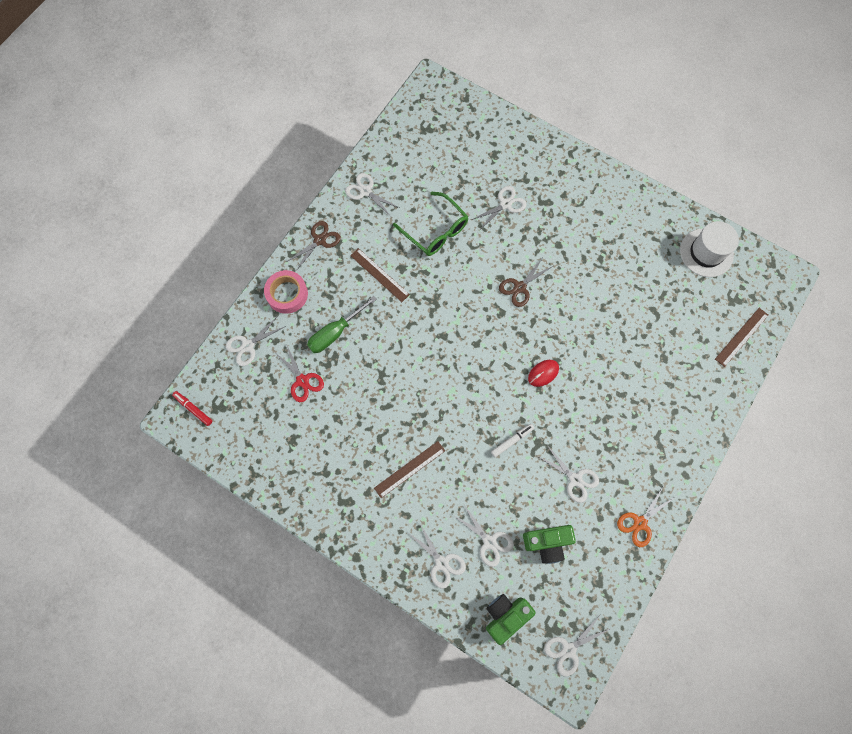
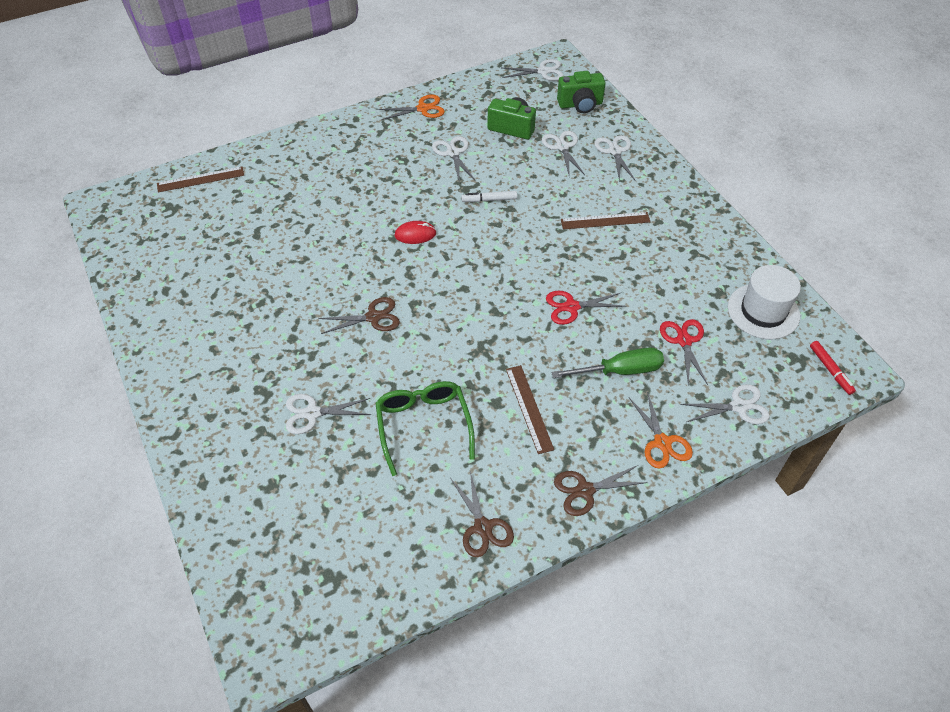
camera: 150 degrees left, 20 degrees down
pink tape [264,270,308,314] -> orange scissors [629,391,693,469]
white scissors [345,173,400,218] -> brown scissors [450,471,514,557]
white hat [680,221,739,277] -> white hat moved to [728,265,801,339]
none -> red scissors [546,291,626,325]

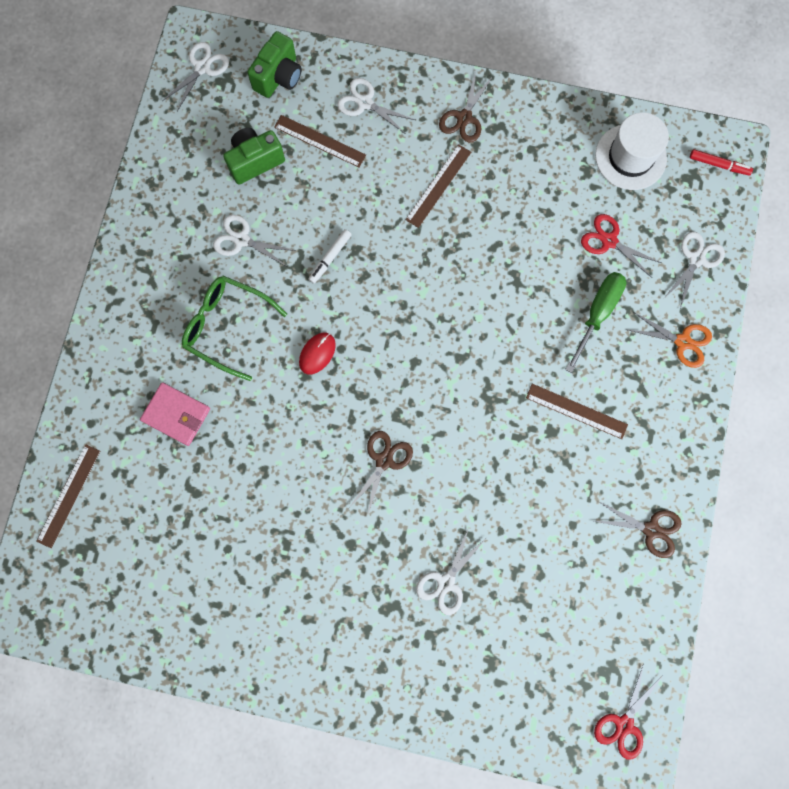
camera: 50 degrees left, 25 degrees up
green glasses [375,381,475,476] -> green glasses moved to [182,276,287,381]
orange scissors [378,95,445,120] -> none
white scissors [542,131,585,175] -> brown ruler [274,115,366,167]
red scissors [546,291,626,325] -> red scissors moved to [594,663,663,760]
brown scissors [554,465,647,516] -> brown scissors moved to [439,71,493,142]
none -> pink wallet [140,382,210,446]

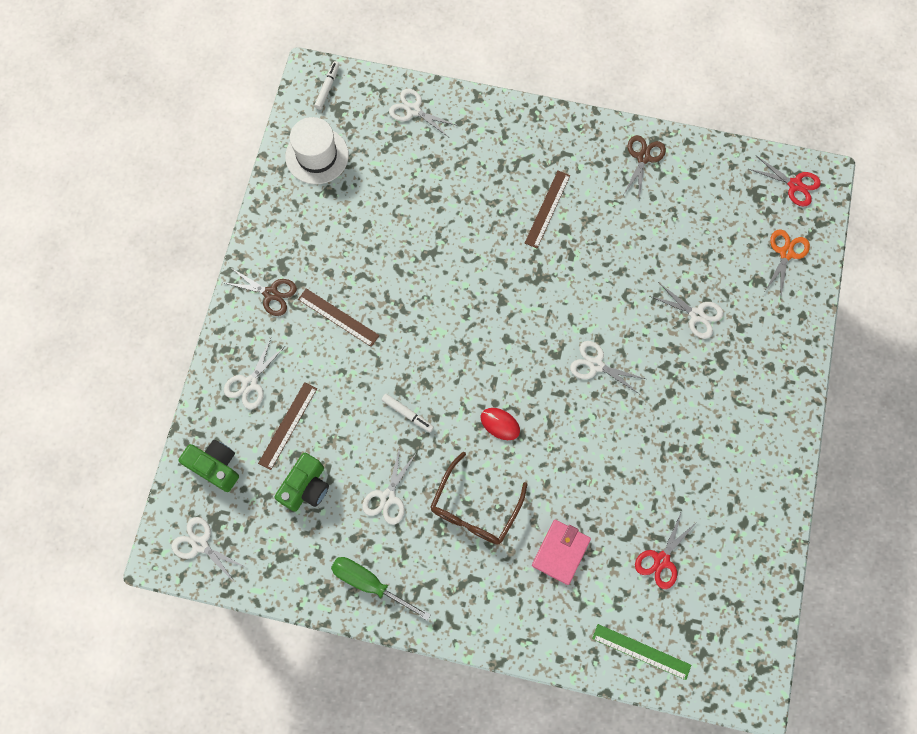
camera: 90 degrees left, 5 degrees down
brown ruler [36,444,100,548] -> green ruler [592,624,691,680]
green glasses [182,276,287,381] -> brown glasses [430,452,528,545]
green camera [223,128,285,184] -> green camera turned 120 degrees counterclockwise [274,453,329,512]
brown scissors [349,431,413,517] -> white scissors [570,341,646,394]
green screwdriver [565,272,626,373] -> green screwdriver moved to [331,557,431,621]
red scissors [581,214,661,278] -> red scissors moved to [635,511,698,589]
orange scissors [628,312,712,368] -> orange scissors moved to [765,229,810,296]
red marker [690,149,753,176] -> white marker [314,61,340,110]

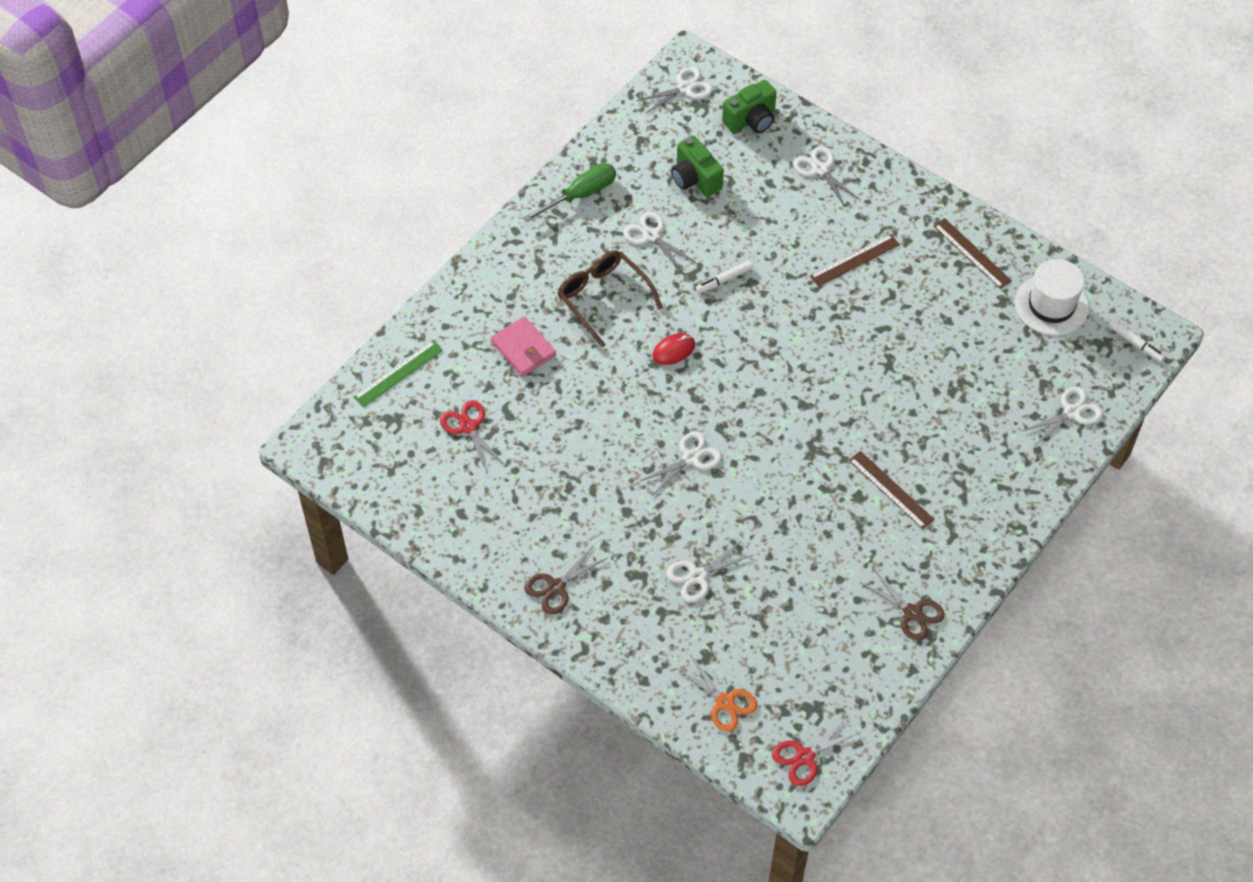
camera: 115 degrees right, 15 degrees down
brown scissors [225,268,297,316] -> brown scissors moved to [524,545,607,614]
brown ruler [258,382,317,470] -> brown ruler moved to [934,218,1012,289]

